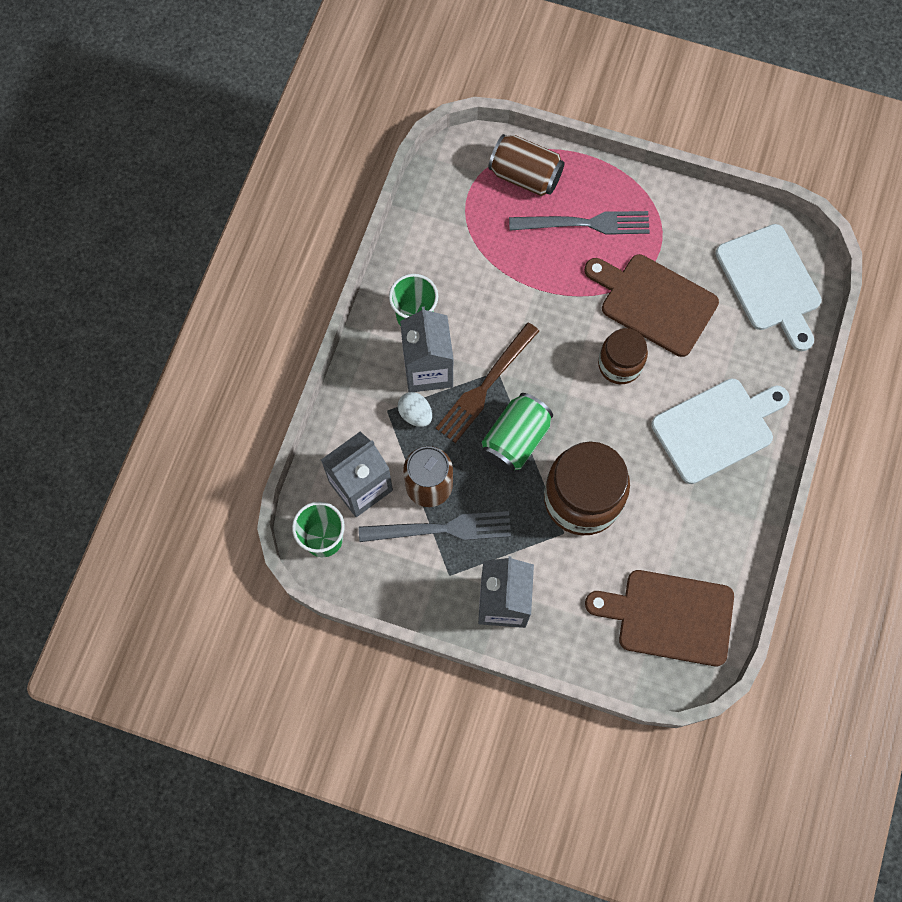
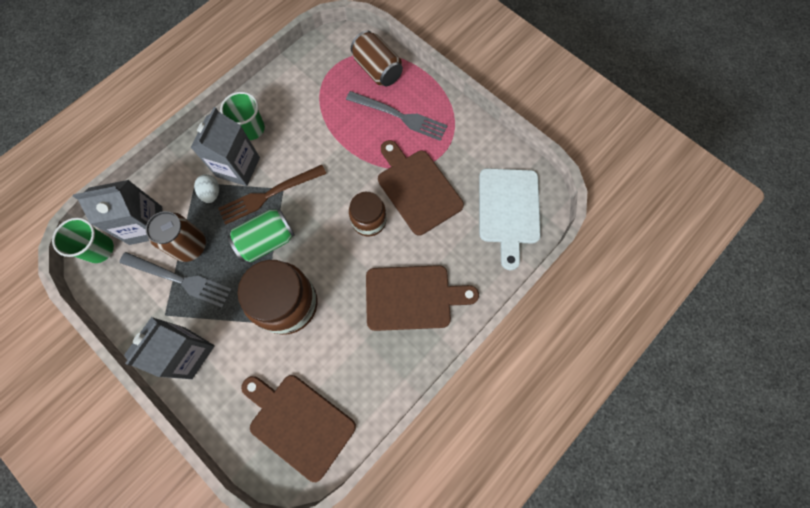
camera: 25 degrees right, 0 degrees up
white cutting board [651,378,790,484] -> brown cutting board [366,265,479,331]

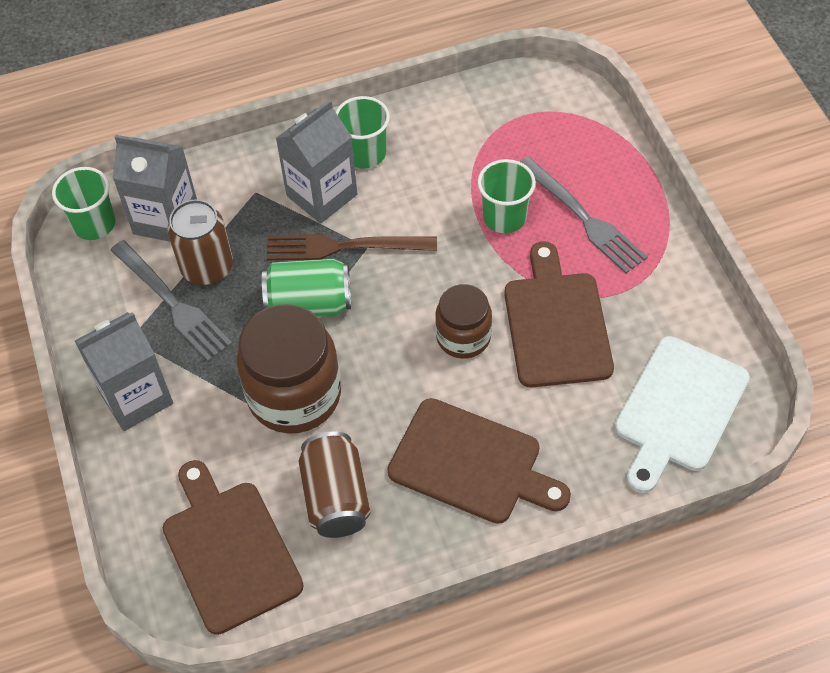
camera: 30 degrees right, 15 degrees down
white egg [194,174,219,203] -> none
brown can [351,30,403,86] -> brown can moved to [298,431,371,538]
none -> green cup [478,159,536,233]

